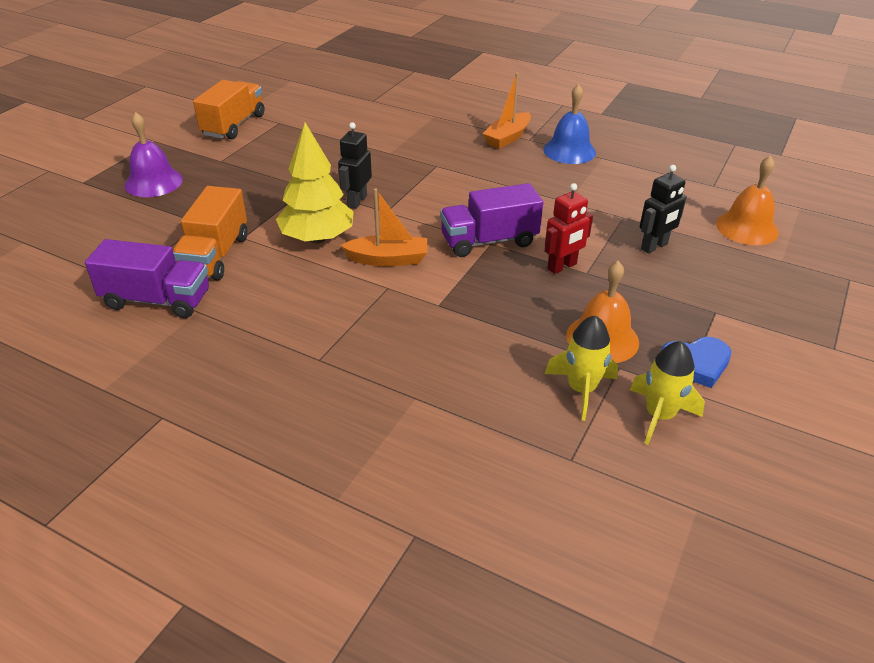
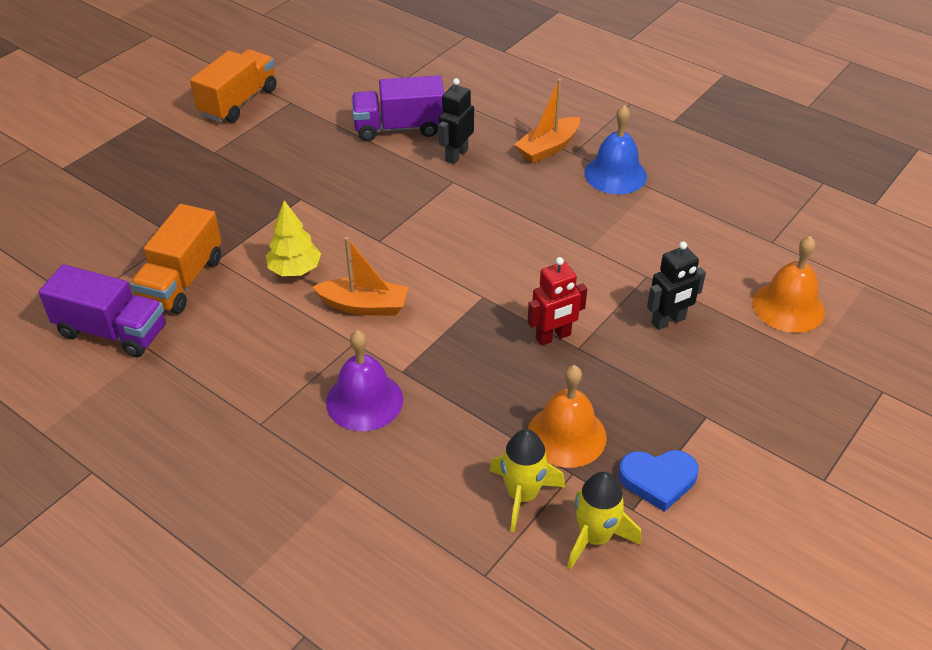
camera: 10 degrees right, 5 degrees up
purple bell [124,112,183,197] -> purple bell moved to [326,330,403,431]
yellow tree [276,123,354,243] -> yellow tree [266,200,321,276], size x0.65
black robot [338,122,372,209] -> black robot moved to [438,78,474,164]
purple truck [440,183,543,257] -> purple truck moved to [351,75,444,141]

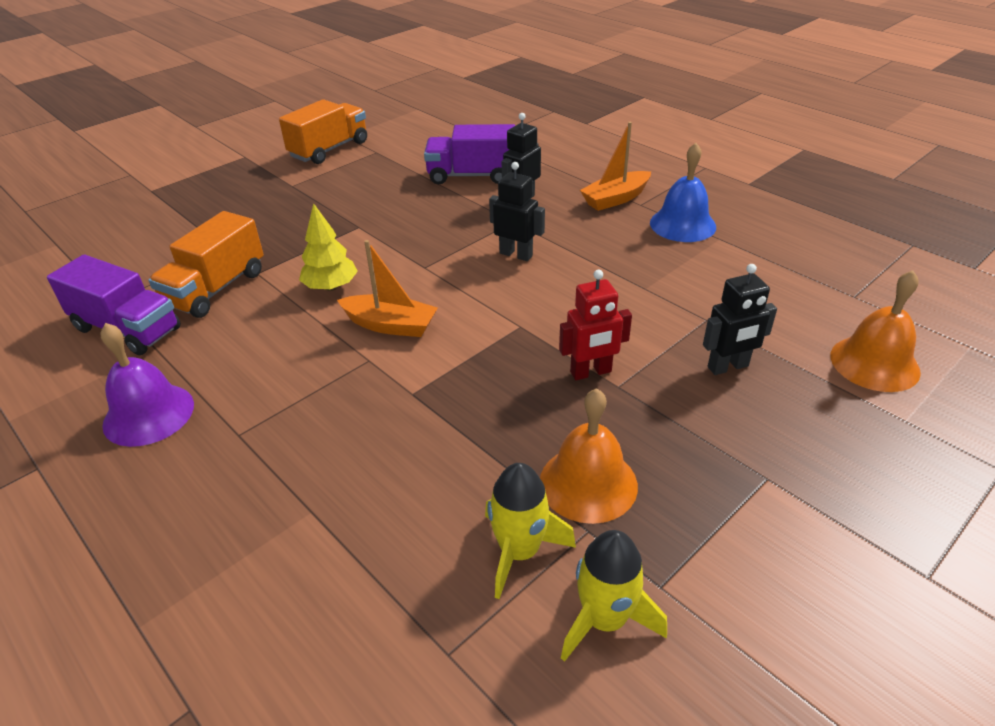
camera: 10 degrees right, 5 degrees down
purple bell [326,330,403,431] -> purple bell moved to [101,323,194,447]
blue heart [618,450,698,512] -> none
none -> black robot [489,162,545,261]

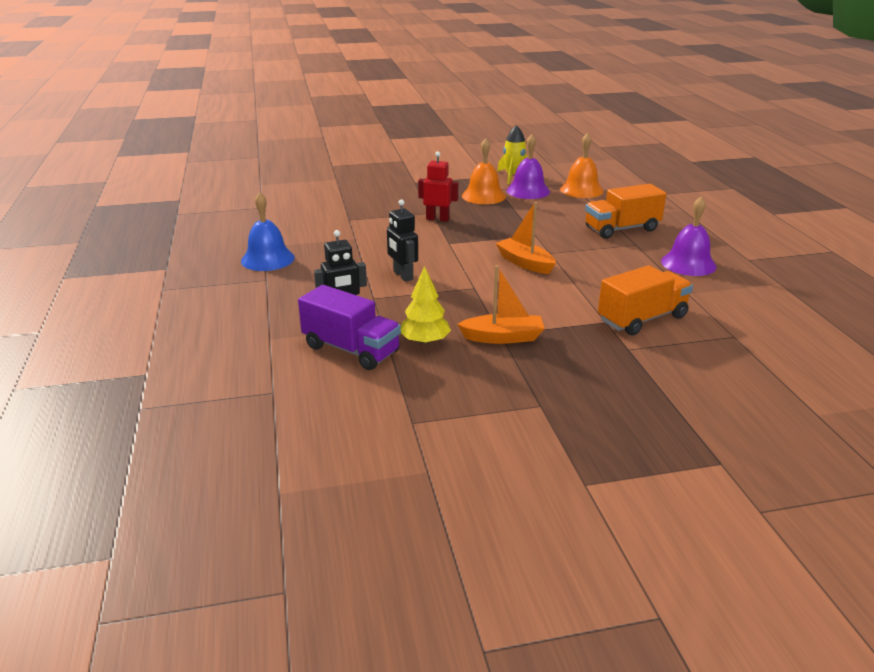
camera: 150 degrees left, 10 degrees down
purple truck [47,255,181,355] -> none
orange truck [279,99,367,164] -> orange truck moved to [585,184,666,239]
yellow tree [299,203,358,291] -> yellow tree moved to [401,266,451,345]
yellow rocket [485,463,576,599] -> purple bell [506,134,550,199]
orange boat [580,122,651,211] -> orange boat moved to [457,265,545,344]
black robot [703,264,777,375] -> none
orange bell [831,270,921,392] -> orange bell moved to [560,133,604,198]

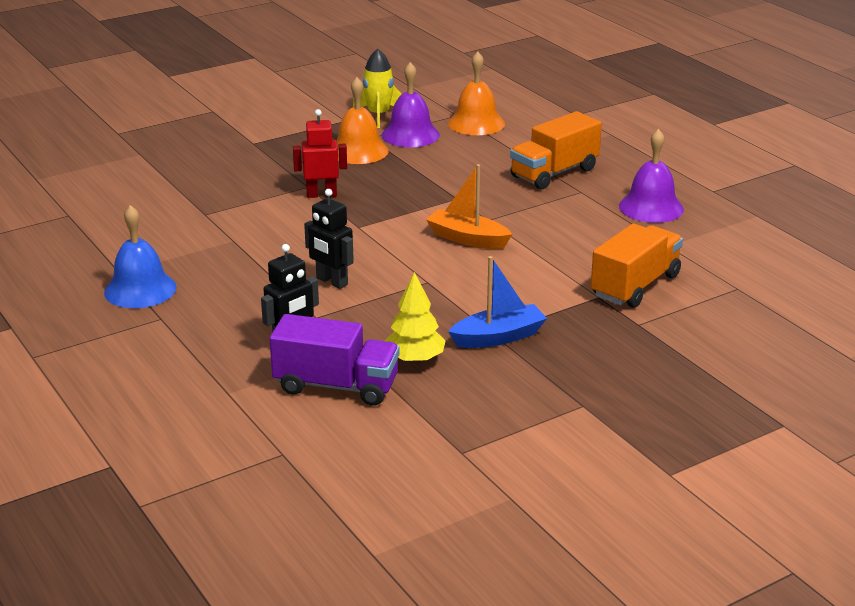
camera: 20 degrees left, 0 degrees up
orange boat [457,265,545,344] -> blue boat [448,256,547,348]

